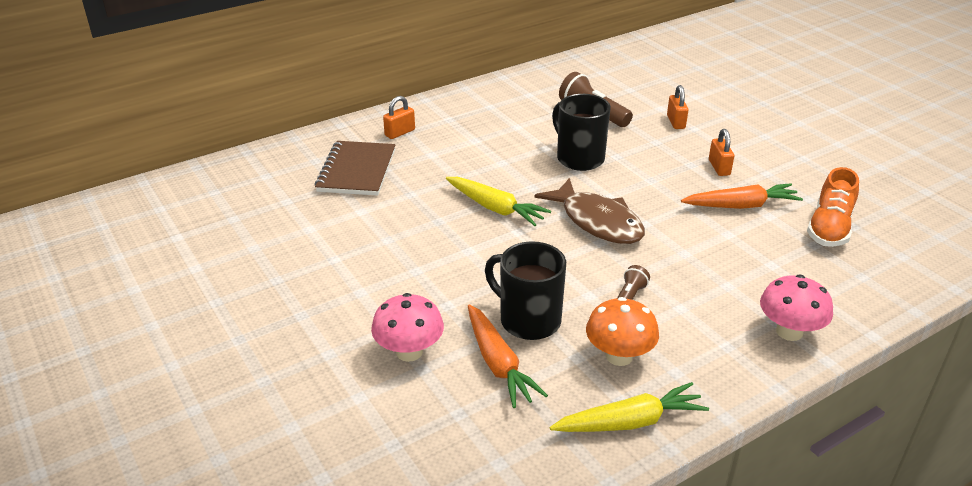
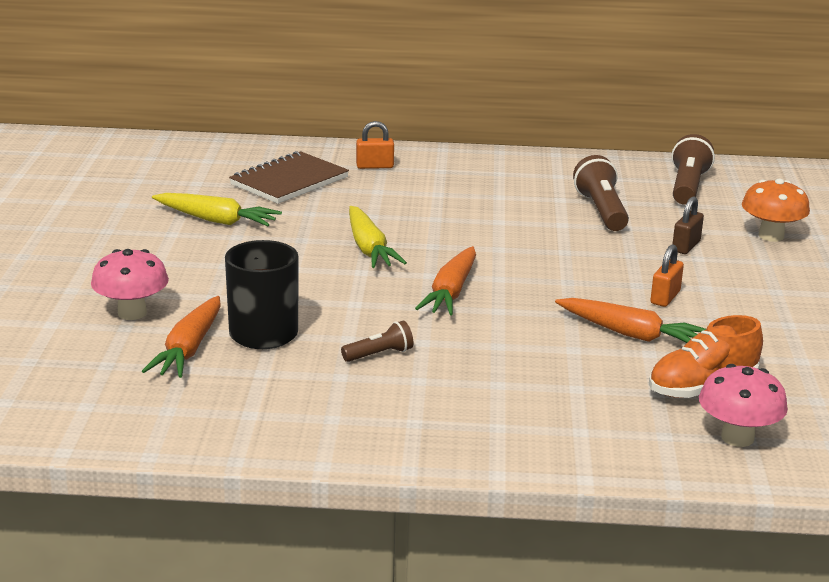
camera: 35 degrees right, 10 degrees down
brown fish [534,178,645,244] -> orange carrot [415,246,476,316]
yellow carrot [550,382,709,432] -> yellow carrot moved to [152,193,282,226]
black mug [552,94,611,171] -> none
orange mushroom [586,297,659,366] -> orange mushroom moved to [742,179,810,242]
orange padlock [667,85,688,129] -> brown padlock [673,196,704,254]
pink mushroom [760,275,833,341] -> pink mushroom moved to [699,364,788,447]
none -> brown flashlight [671,134,715,205]

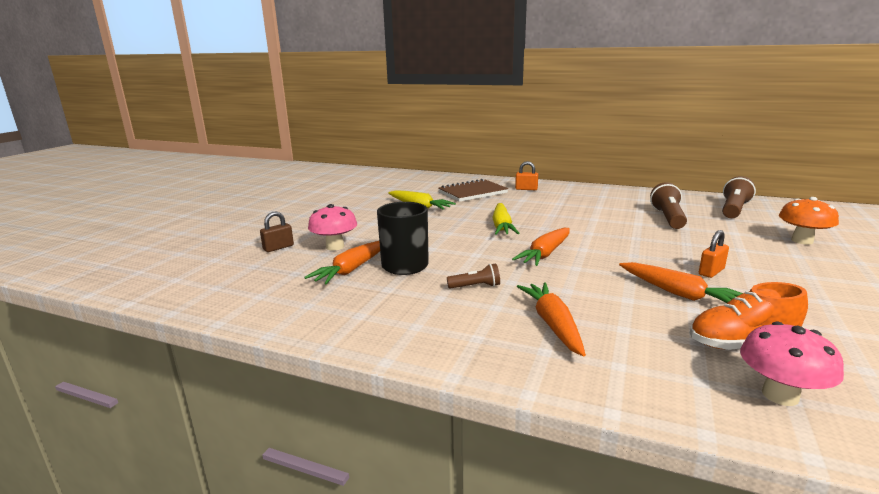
camera: 20 degrees right, 5 degrees down
brown padlock [673,196,704,254] -> brown padlock moved to [260,212,294,252]
none -> orange carrot [517,282,586,357]

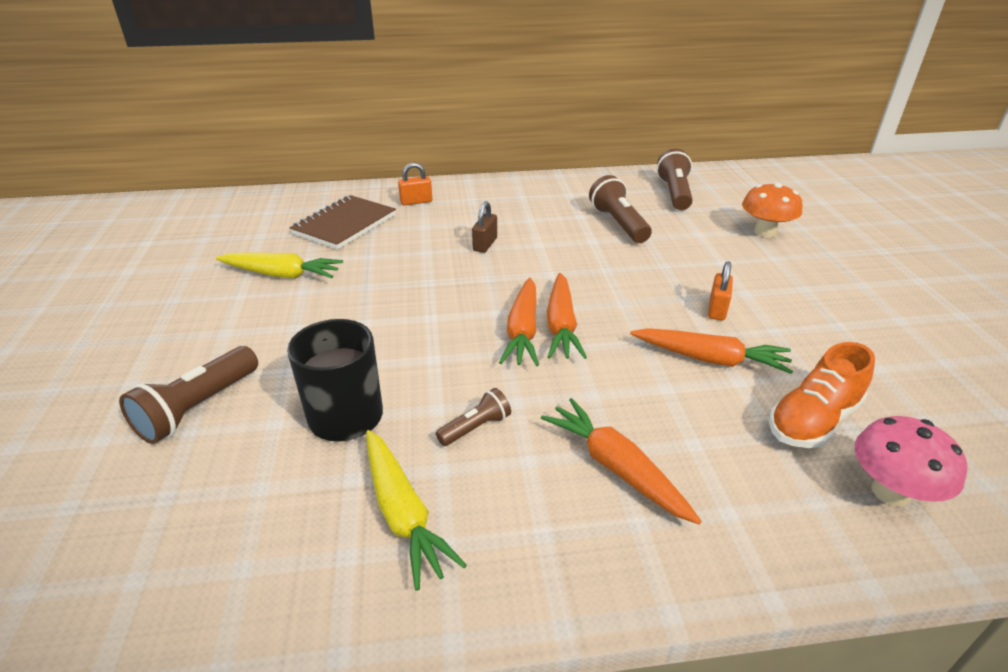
camera: 30 degrees left, 15 degrees up
brown padlock [260,212,294,252] -> brown padlock moved to [472,201,497,253]
orange carrot [304,241,380,284] -> orange carrot moved to [547,273,587,359]
pink mushroom [308,204,357,251] -> brown flashlight [119,346,258,444]
yellow carrot [492,203,519,235] -> yellow carrot moved to [366,430,467,591]

